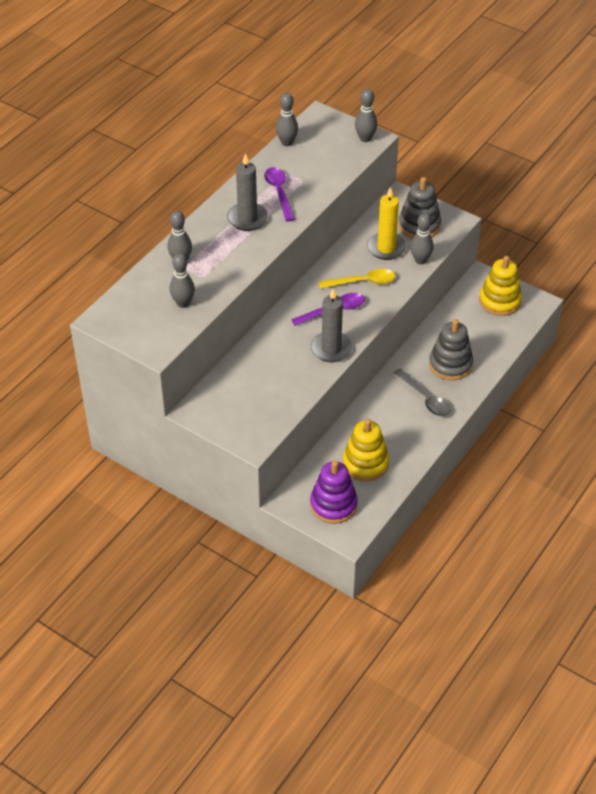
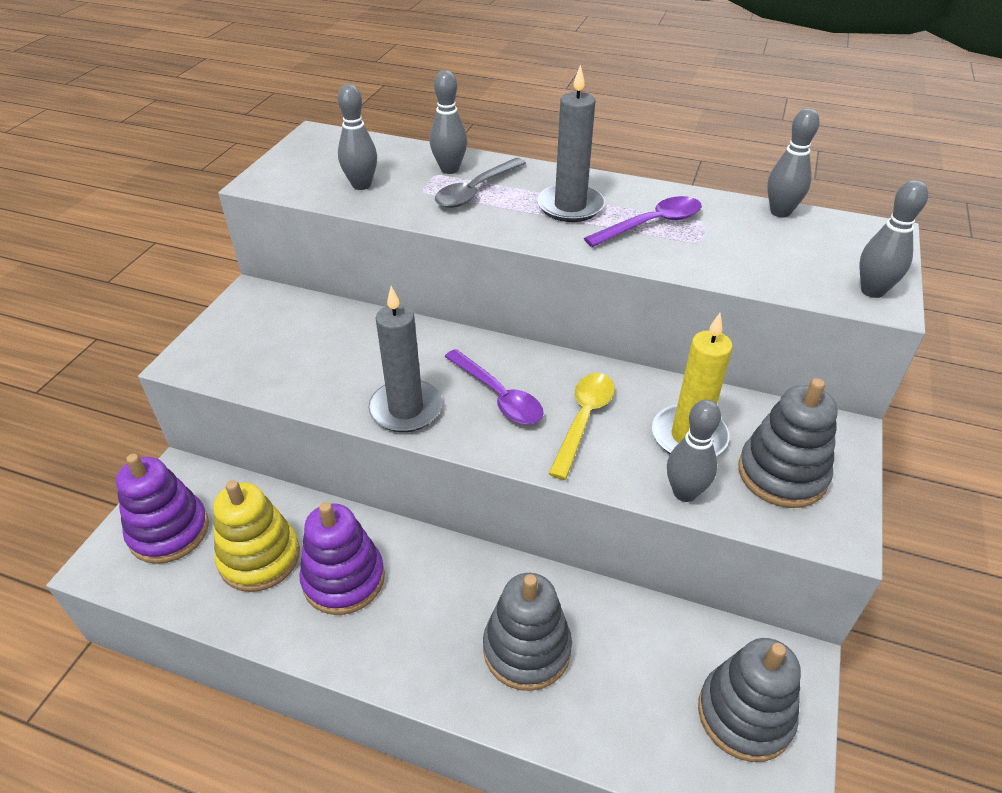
camera: 75 degrees right, 5 degrees down
yellow spoon [319,269,395,289] -> yellow spoon turned 135 degrees counterclockwise [548,373,615,480]
grey spoon [394,368,451,417] -> grey spoon moved to [435,158,526,208]
yellow stacking toy [479,256,522,316] -> grey stacking toy [698,638,801,762]
none -> purple stacking toy [299,502,385,615]

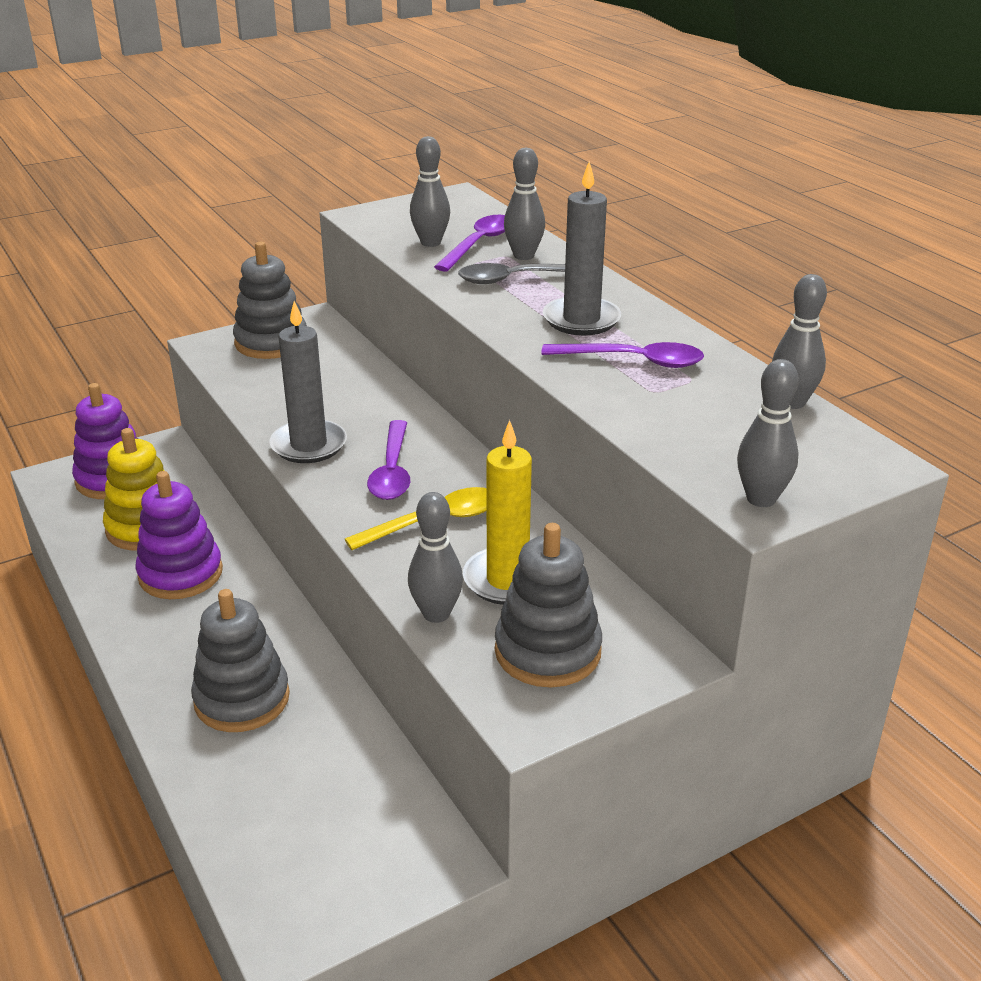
camera: 40 degrees right, 10 degrees down
grey stacking toy [698,638,801,762] -> grey stacking toy moved to [233,242,307,359]
none -> purple spoon [434,215,505,272]

